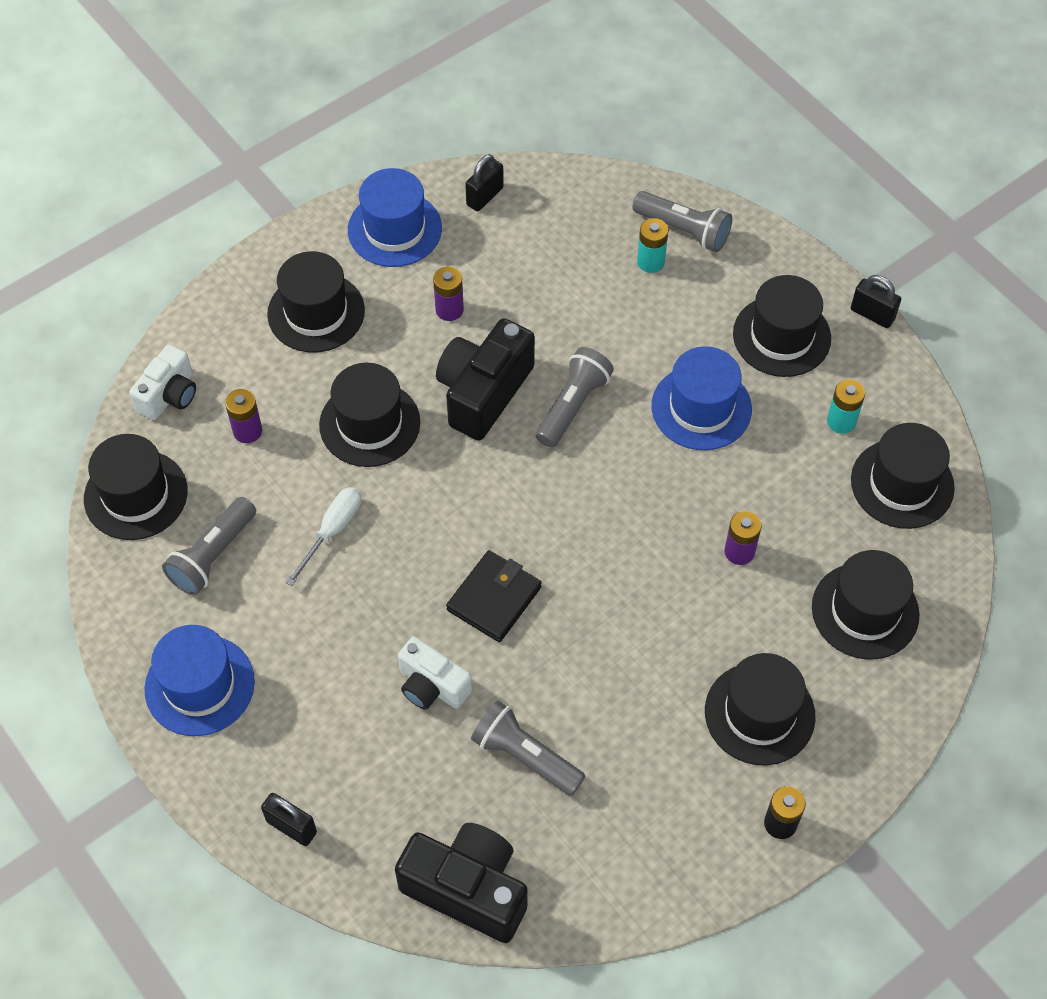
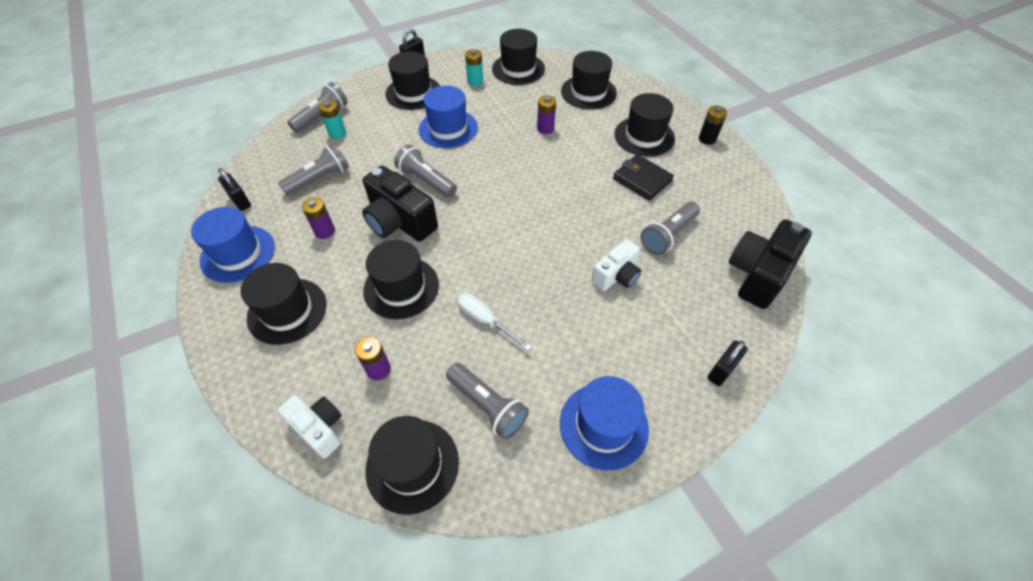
camera: 80 degrees left, 5 degrees down
black wallet [446,550,542,642] -> black wallet moved to [613,154,674,201]
none -> grey flashlight [278,143,349,195]

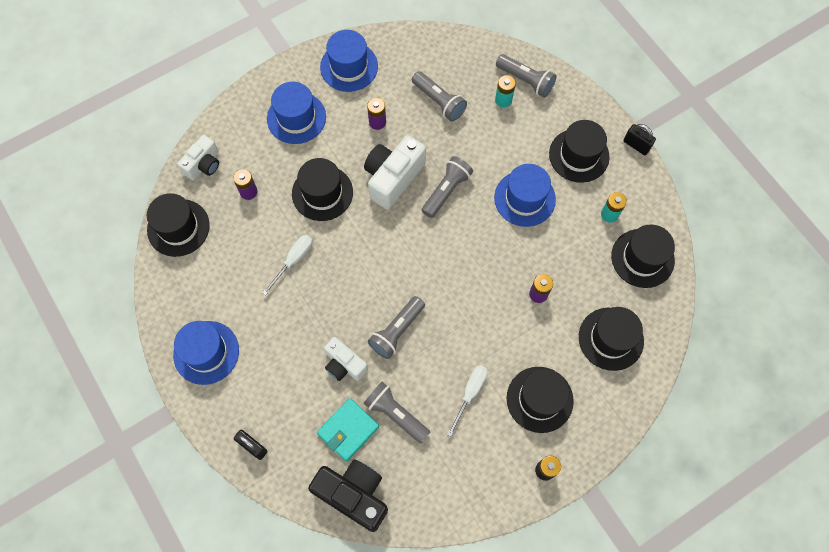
camera: 85 degrees right, 15 degrees up
black padlock [218,168,251,211] -> none
black hat [241,263,327,345] -> blue hat [267,82,326,144]
black camera [362,166,438,242] -> white camera [364,135,426,210]
grey flashlight [446,363,529,440] -> grey flashlight moved to [368,296,425,359]
black wallet [613,154,674,201] -> white screwdriver [447,365,487,437]
none -> turquoise wallet [317,398,379,462]

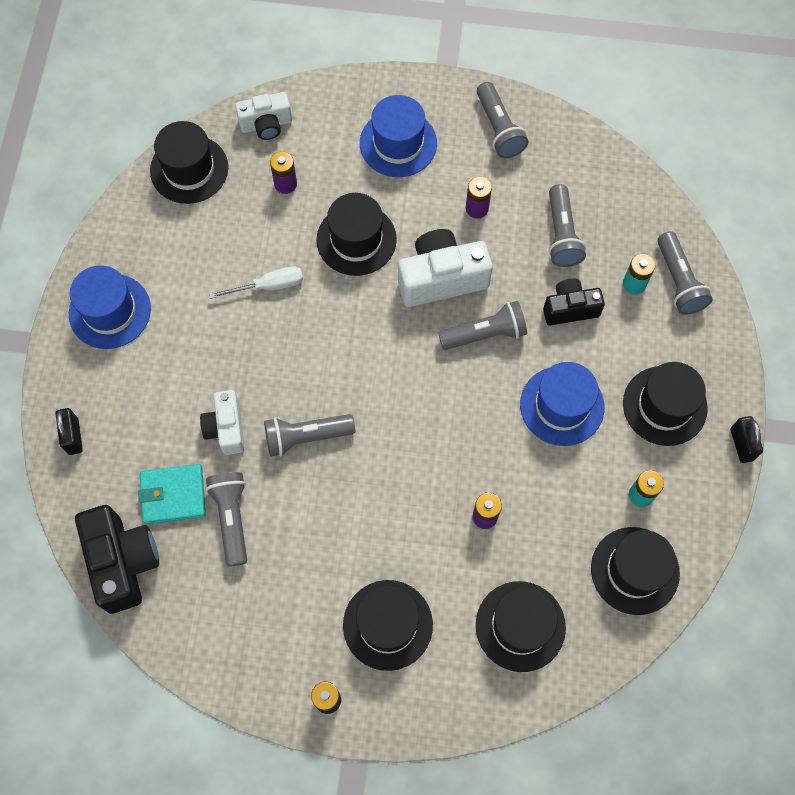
camera: 40 degrees right, 0 degrees up
blue hat [320,30,378,92] -> grey flashlight [477,82,528,158]
white screwdriver [447,365,487,437] -> none
none -> black camera [543,279,605,326]

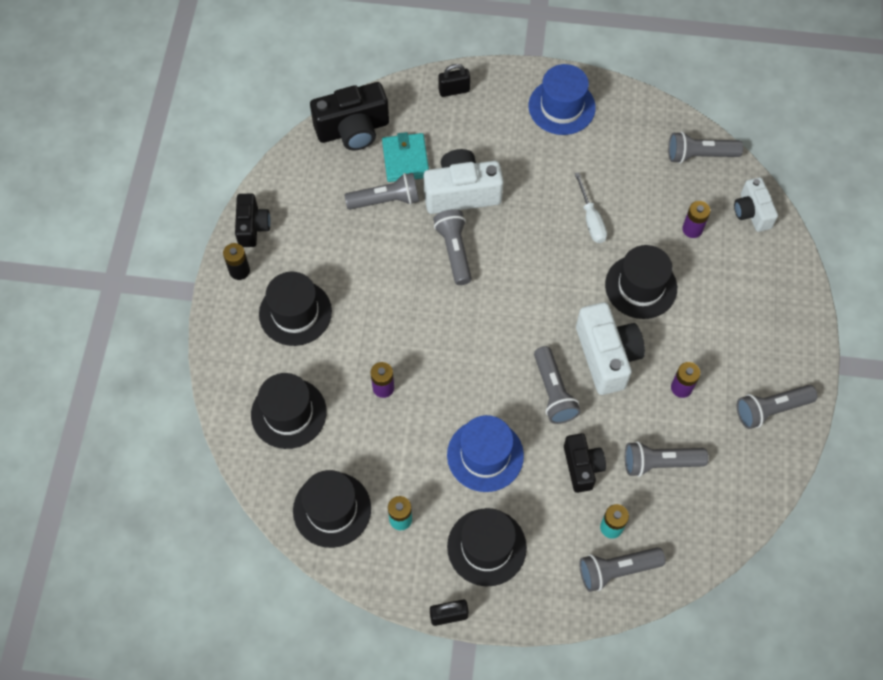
camera: 90 degrees right, 5 degrees down
black hat [150,121,228,204] -> grey flashlight [668,132,743,164]
white camera [200,390,245,455] -> white camera [424,149,504,214], size x1.60
blue hat [360,95,437,177] -> none
none -> black camera [235,193,271,247]

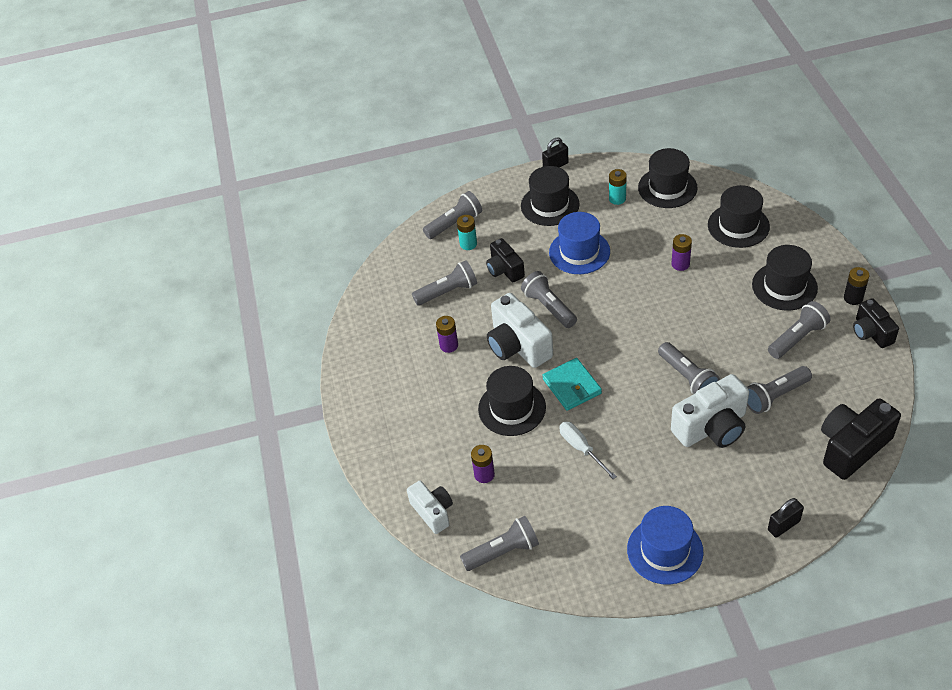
camera: 165 degrees right, 15 degrees down
turquoise wallet [382,132,429,182] -> turquoise wallet moved to [542,358,602,411]
grey flashlight [737,385,818,429] -> grey flashlight moved to [768,301,831,359]

